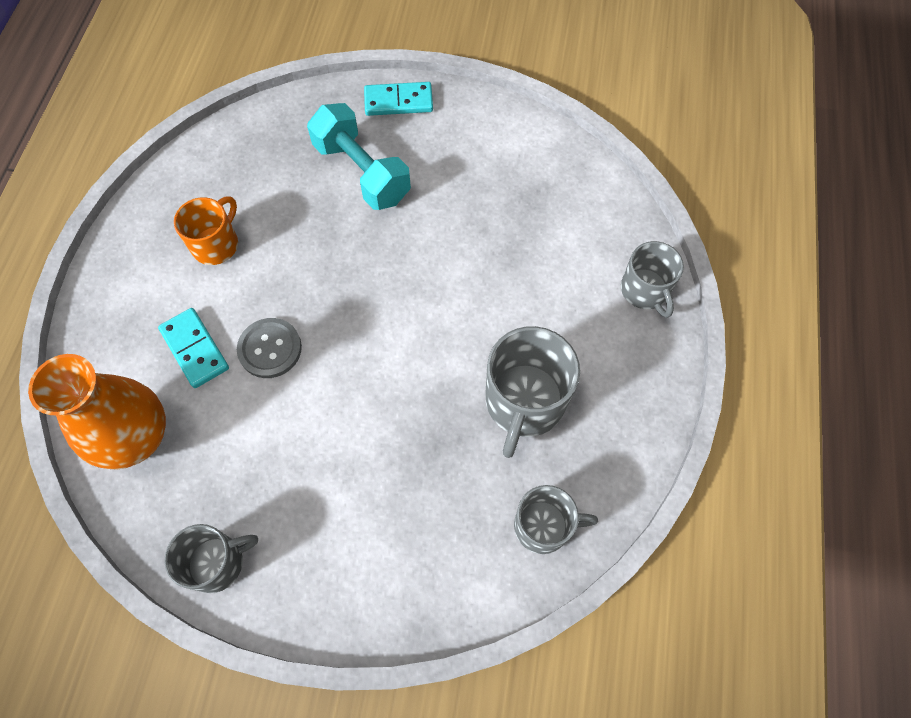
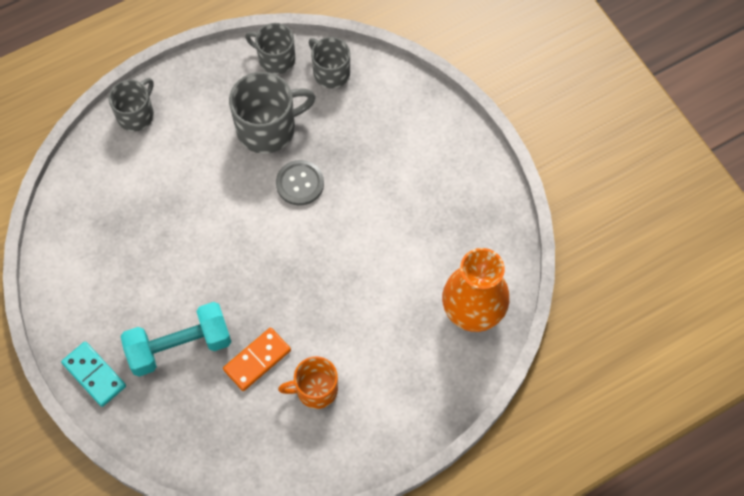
camera: 130 degrees left, 0 degrees up
turquoise domino [158,308,229,388] -> none
grey mug [164,524,258,593] -> grey mug moved to [245,23,295,74]
grey button [237,318,302,378] -> grey button moved to [276,160,324,206]
turquoise dumbbell [307,103,411,210] -> turquoise dumbbell turned 60 degrees clockwise [121,302,231,377]
none -> orange domino [223,328,291,391]

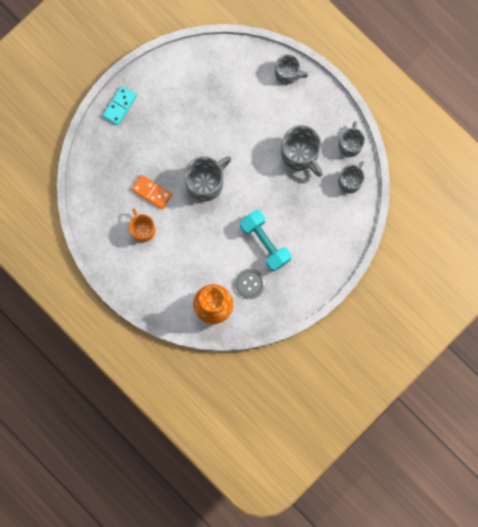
camera: 75 degrees right, 15 degrees up
turquoise dumbbell [121,302,231,377] -> turquoise dumbbell moved to [240,210,292,272]
grey button [276,160,324,206] -> grey button moved to [235,268,265,299]
none -> grey mug [184,156,231,202]

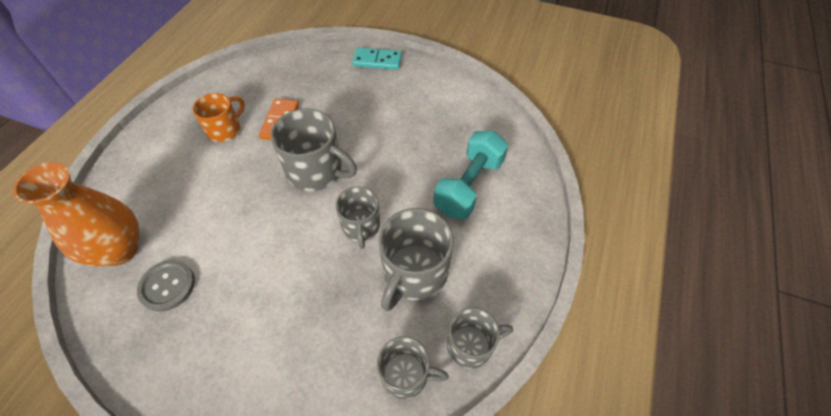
camera: 65 degrees right, 25 degrees down
turquoise dumbbell [240,210,292,272] -> turquoise dumbbell moved to [433,131,508,219]
grey mug [275,54,308,85] -> grey mug moved to [335,187,380,249]

